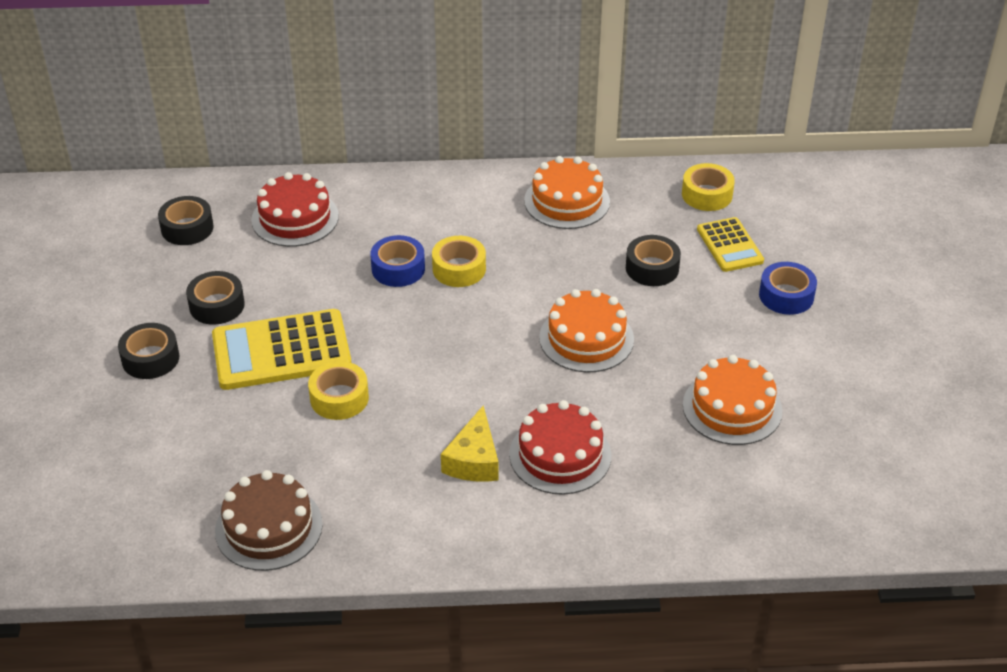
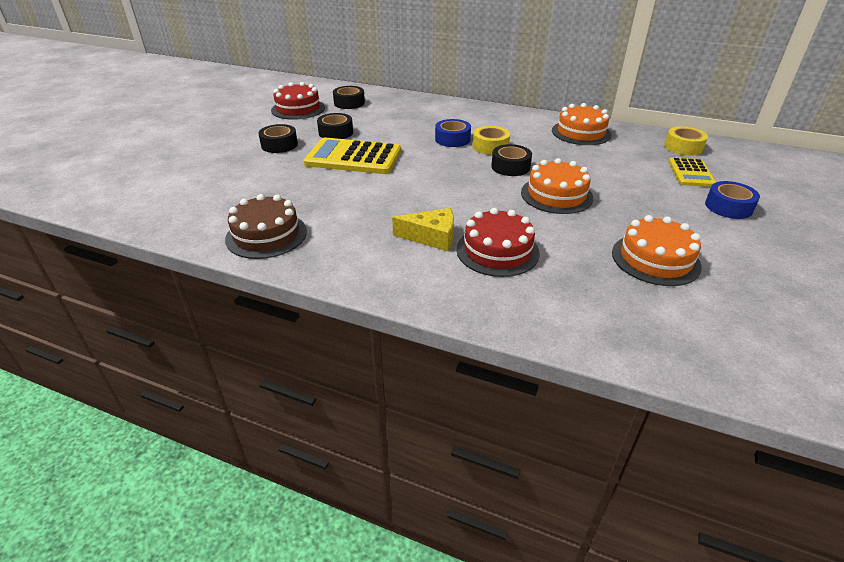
camera: 25 degrees right, 5 degrees down
red cake [251,172,339,247] -> red cake moved to [271,82,325,120]
yellow tape [308,361,369,420] -> none
yellow cheese [441,406,499,482] -> yellow cheese turned 120 degrees counterclockwise [392,208,454,251]
black tape [626,235,681,286] -> black tape moved to [491,144,532,176]

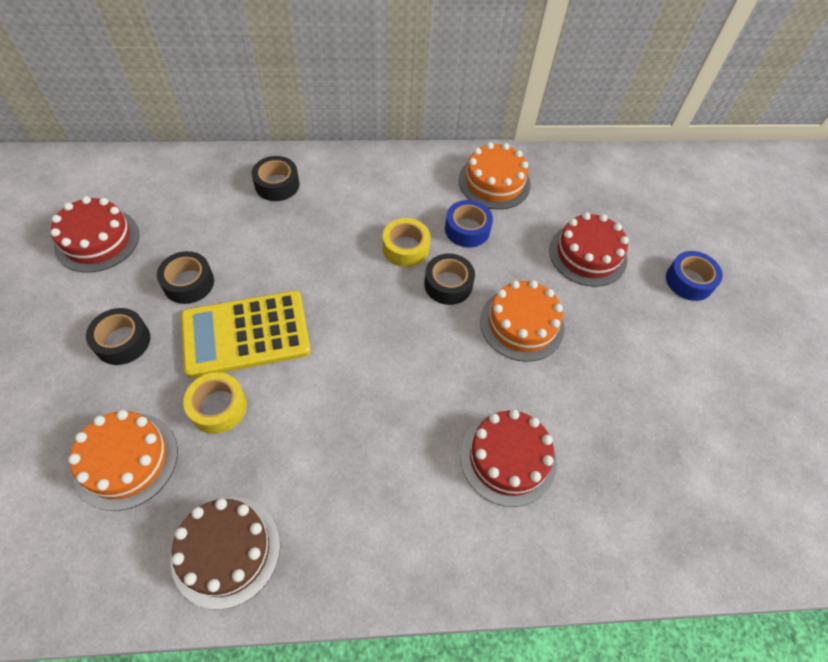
camera: 30 degrees left, 20 degrees up
black tape [333,86,365,109] -> black tape moved to [252,156,299,201]
yellow cheese [392,208,454,251] -> none
blue tape [435,119,471,147] -> blue tape moved to [445,200,493,247]
orange cake [612,215,702,286] -> orange cake moved to [68,410,178,511]
yellow tape [664,126,708,156] -> yellow tape moved to [183,372,247,434]
yellow calculator [669,157,716,187] -> none
none -> red cake [549,212,629,287]

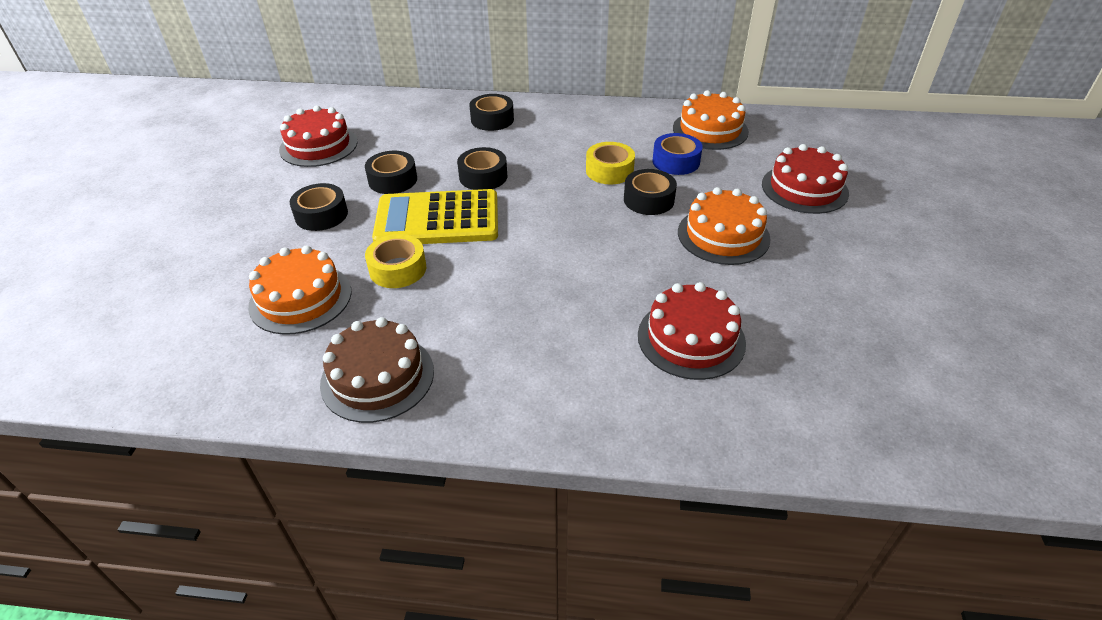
camera: 15 degrees right, 15 degrees down
blue tape [666,251,723,301] -> none
none -> black tape [457,147,507,190]

